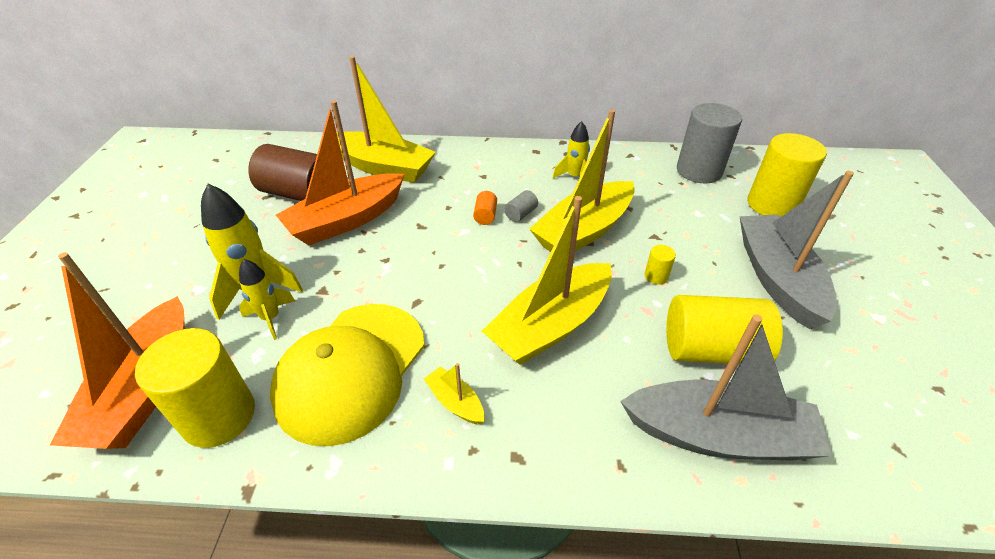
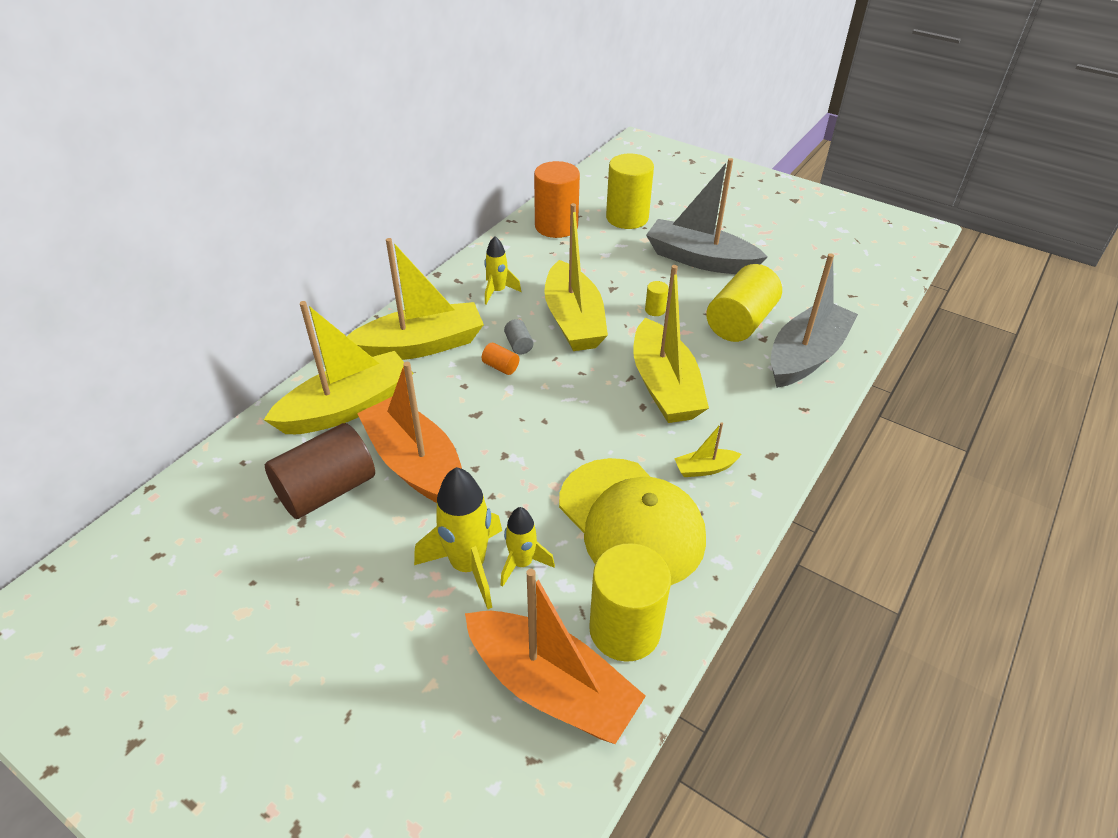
camera: 60 degrees left, 0 degrees up
orange boat [276,100,404,245] -> orange boat turned 150 degrees clockwise [357,362,462,503]
grey cylinder [677,103,742,183] -> orange cylinder [534,161,580,238]
none -> yellow boat [347,238,484,360]

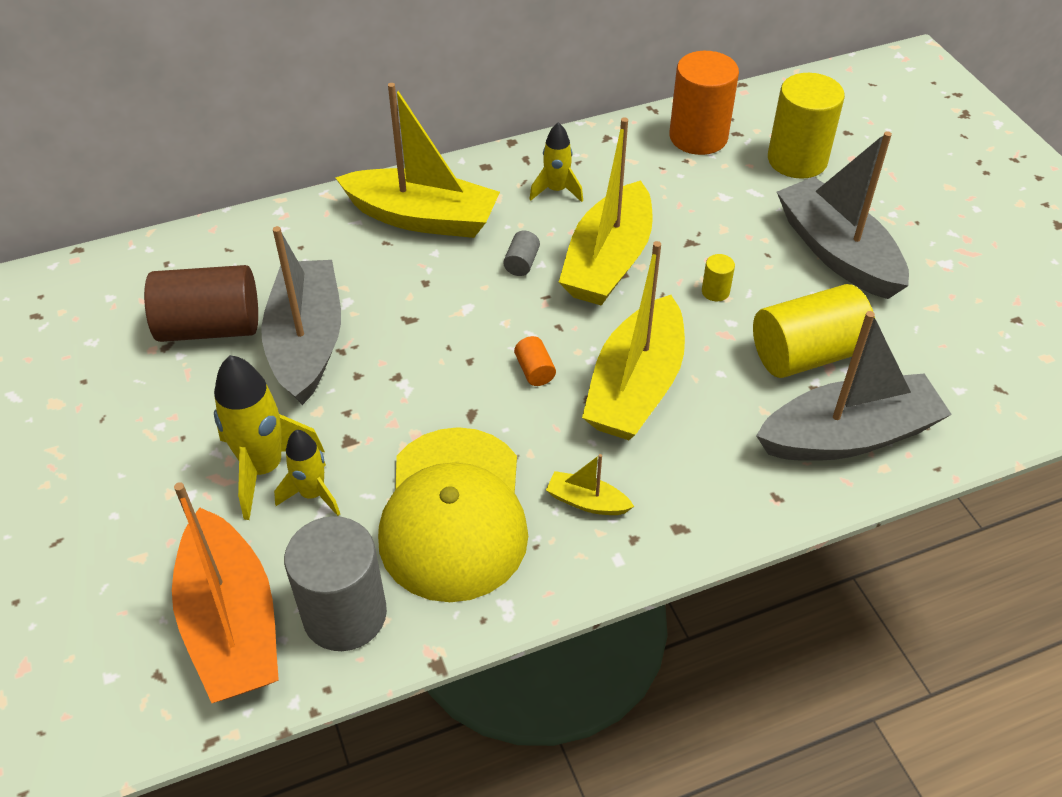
camera: 35 degrees right, 5 degrees up
yellow boat [264,301,413,434] -> none
orange boat [357,362,462,503] -> grey boat [261,226,341,405]
orange cylinder [482,343,519,375] -> orange cylinder moved to [514,336,556,386]
yellow cylinder [589,543,671,662] -> grey cylinder [284,516,387,651]

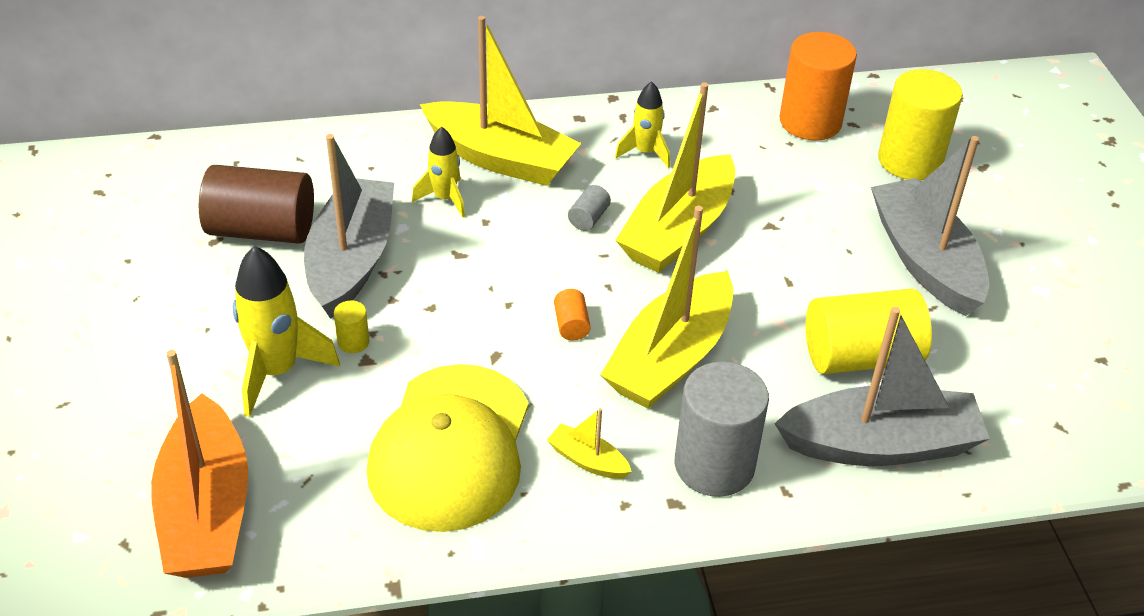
camera: 10 degrees right, 5 degrees down
yellow rocket [274,430,340,516] -> yellow rocket moved to [412,126,465,217]
grey cylinder [284,516,387,651] -> grey cylinder moved to [675,362,769,497]
yellow cylinder [702,254,735,301] -> yellow cylinder moved to [334,300,369,353]

